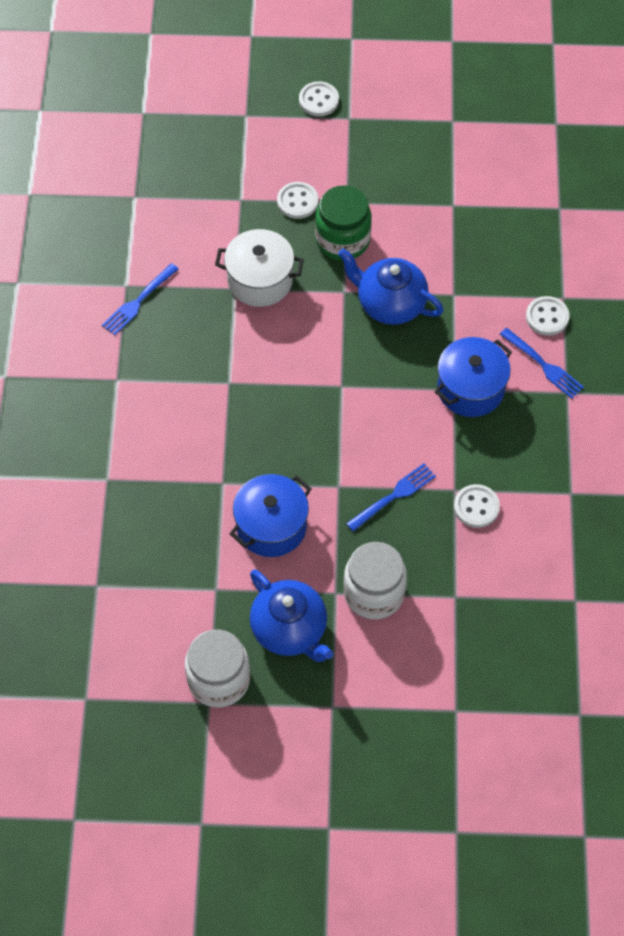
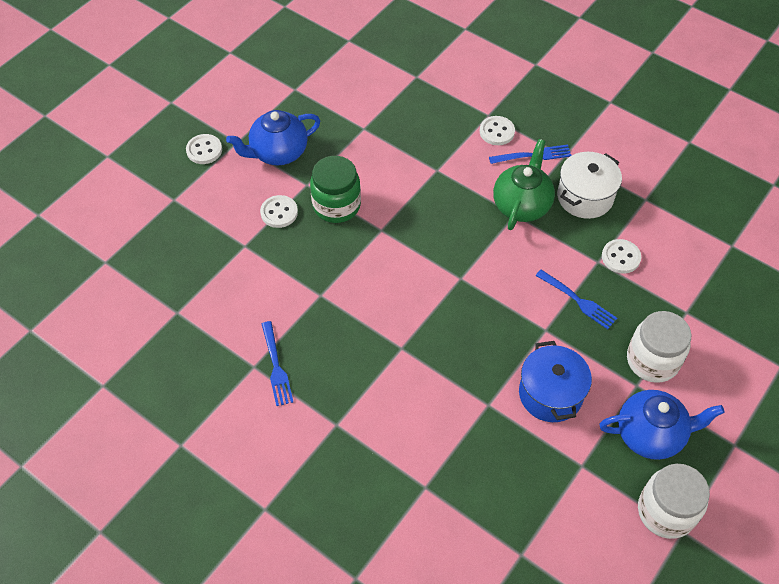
camera: 55 degrees left, 5 degrees down
white pot [215,229,304,307] -> white pot moved to [557,152,622,219]
blue teapot [338,249,444,325] -> blue teapot moved to [226,110,320,165]
blue fork [346,463,436,532] -> blue fork turned 135 degrees clockwise [536,270,617,329]
blue pot [435,337,512,417] -> green teapot [493,139,555,230]

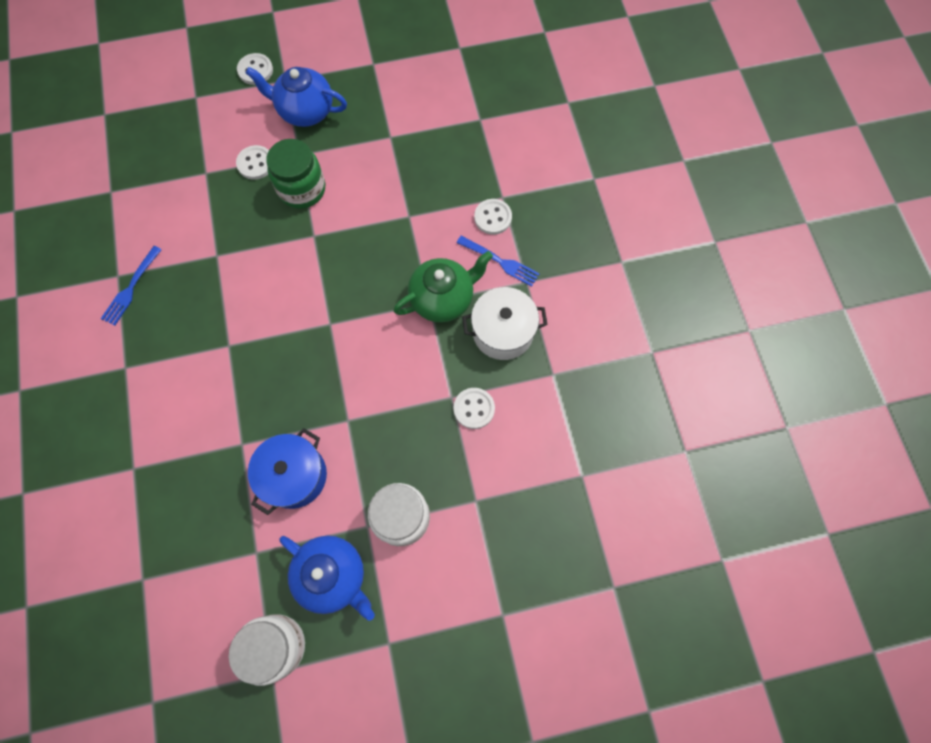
camera: 40 degrees right, 15 degrees up
blue fork [536,270,617,329] -> none

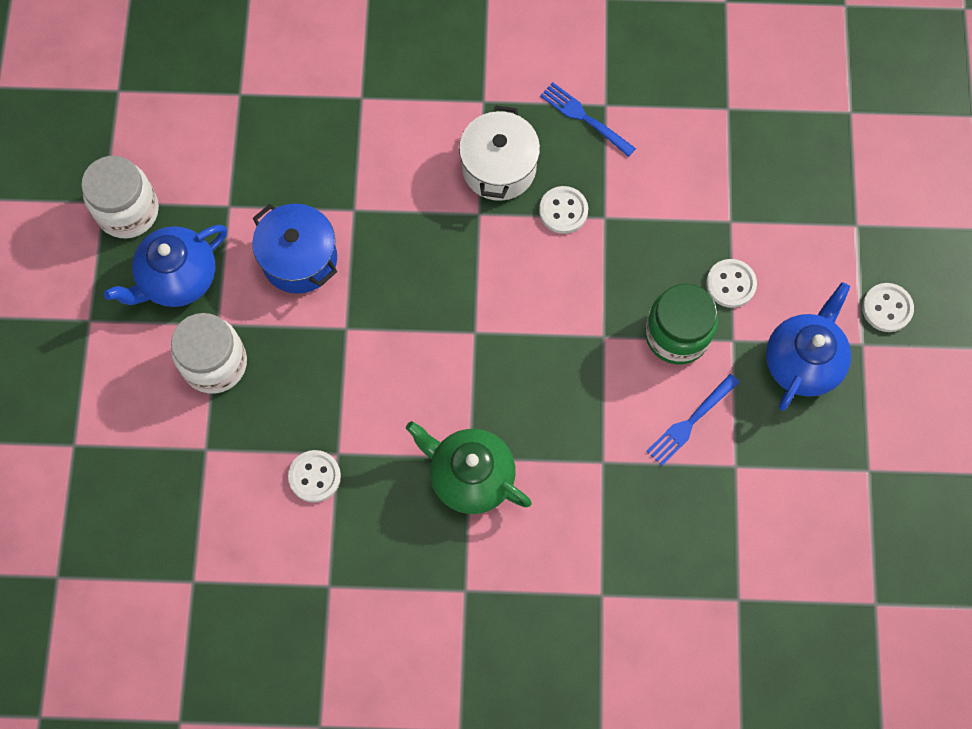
camera: 105 degrees right, 0 degrees up
green teapot [394,251,493,323] -> green teapot turned 135 degrees clockwise [406,421,532,514]
blue fork [457,236,540,287] -> blue fork moved to [647,374,740,466]
white pot [462,287,548,360] -> white pot moved to [459,106,540,201]
white button [474,199,512,235] -> white button moved to [539,186,588,234]

